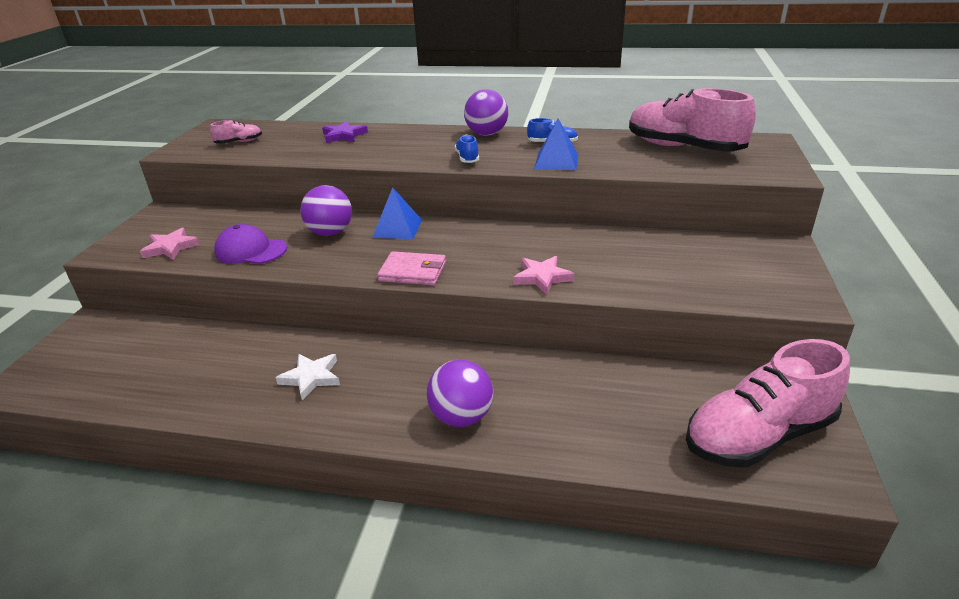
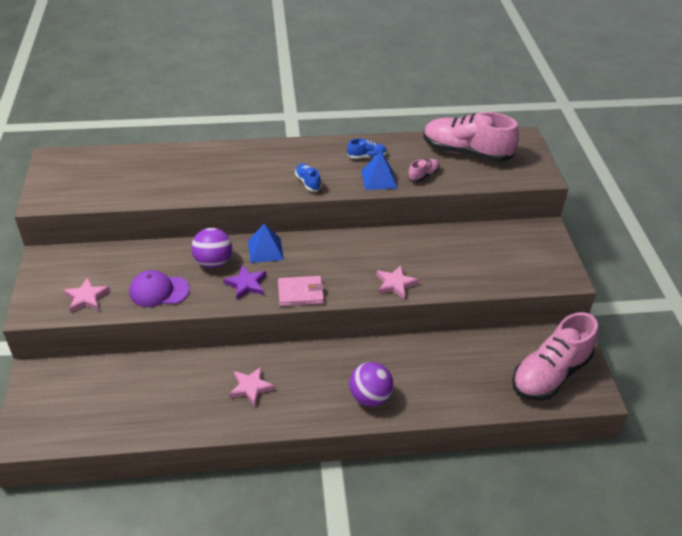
camera: 20 degrees left, 10 degrees up
pink shoe [210,120,262,144] -> pink shoe moved to [408,159,440,182]
white star [275,354,340,400] -> pink star [229,366,275,406]
purple star [322,121,368,143] -> purple star moved to [223,265,266,300]
purple ball [464,89,508,136] -> none

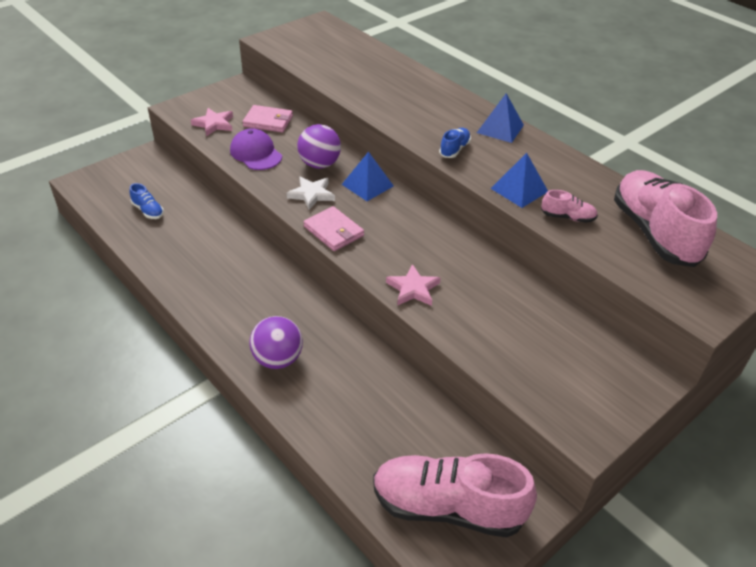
camera: 55 degrees right, 0 degrees up
purple star [223,265,266,300] -> white star [287,176,335,210]
pink star [229,366,275,406] -> none
blue shoe [347,138,387,159] -> blue shoe moved to [130,183,164,219]
none -> pink wallet [242,105,293,133]
none -> blue pyramid [477,93,524,143]

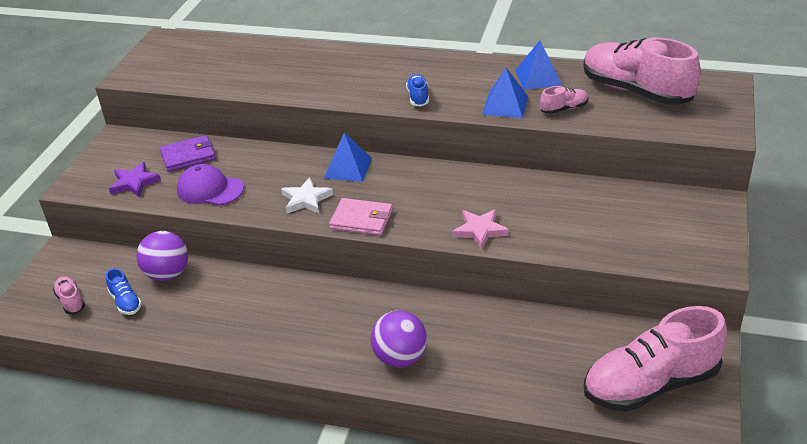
camera: 30 degrees left, 5 degrees down
blue shoe [130,183,164,219] -> blue shoe turned 45 degrees clockwise [106,268,142,315]
pink star [191,108,233,136] -> purple star [109,162,161,197]
pink wallet [242,105,293,133] -> purple wallet [160,135,216,172]
purple ball [297,124,341,169] -> purple ball moved to [136,231,188,281]
blue pyramid [477,93,524,143] -> blue pyramid moved to [515,40,562,90]
none -> pink shoe [53,276,85,314]

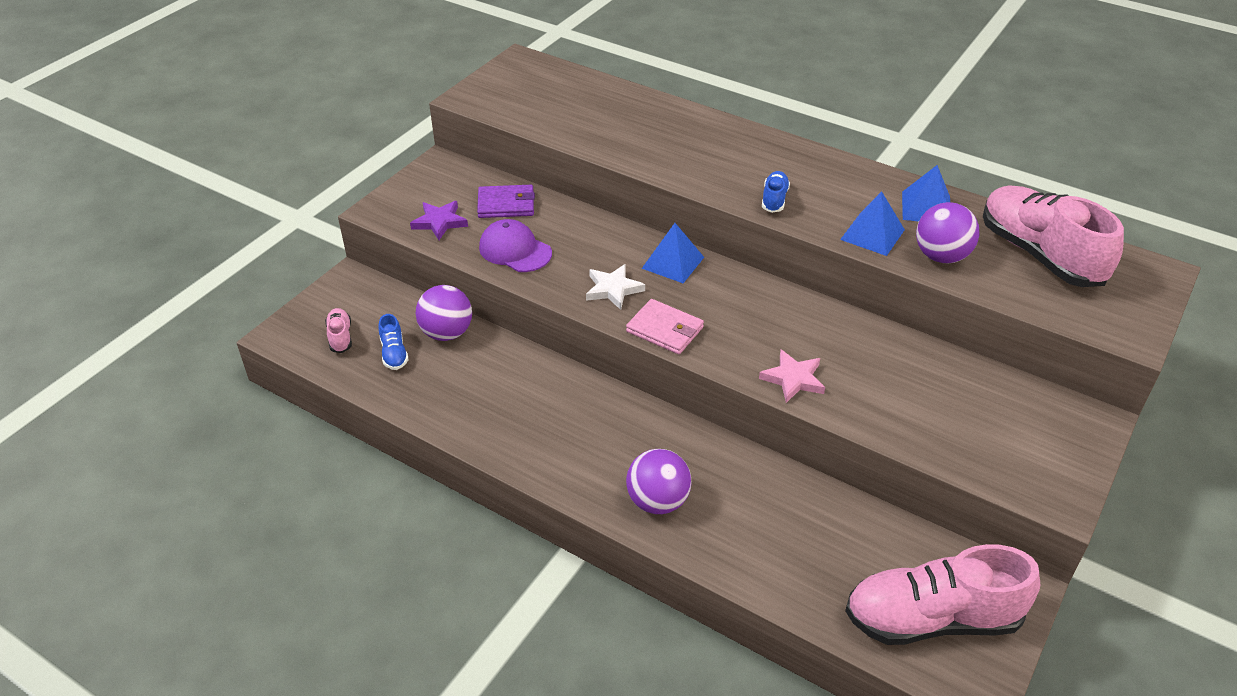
camera: 15 degrees right, 5 degrees up
pink shoe [540,86,589,114] -> purple ball [916,202,979,263]

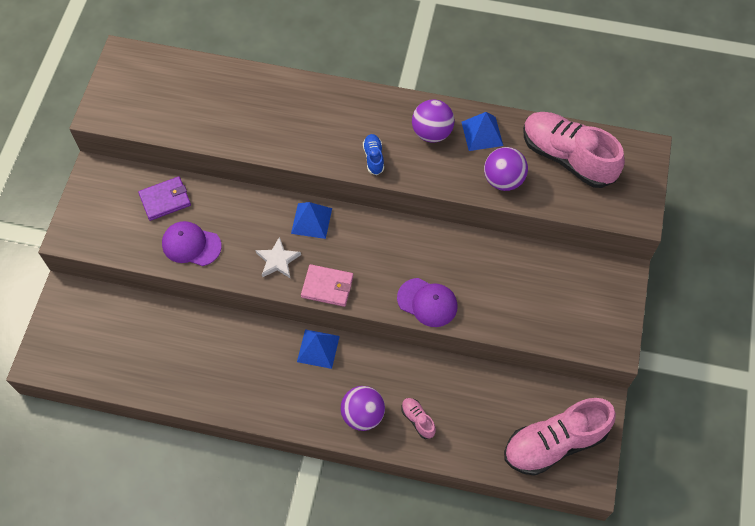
camera: 20 degrees left, 20 degrees up
pink shoe [325,308,352,353] -> pink shoe moved to [401,398,436,439]
blue shoe [379,314,409,370] -> none
purple star [410,201,468,240] -> none
purple ball [416,285,472,341] -> purple ball moved to [412,99,455,142]
pink star [759,350,825,403] -> purple cap [397,278,458,327]
blue pyramid [840,191,905,256] -> blue pyramid moved to [297,329,340,369]

